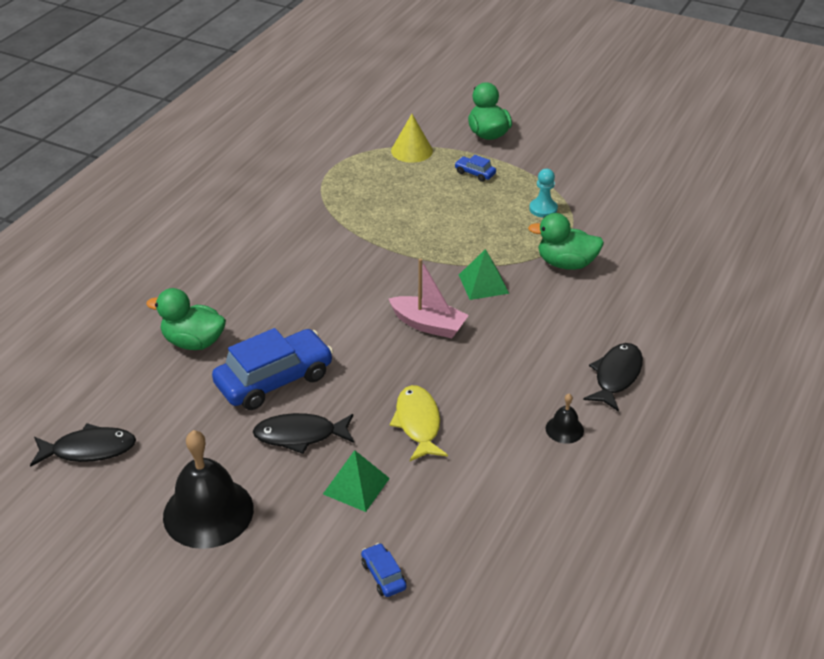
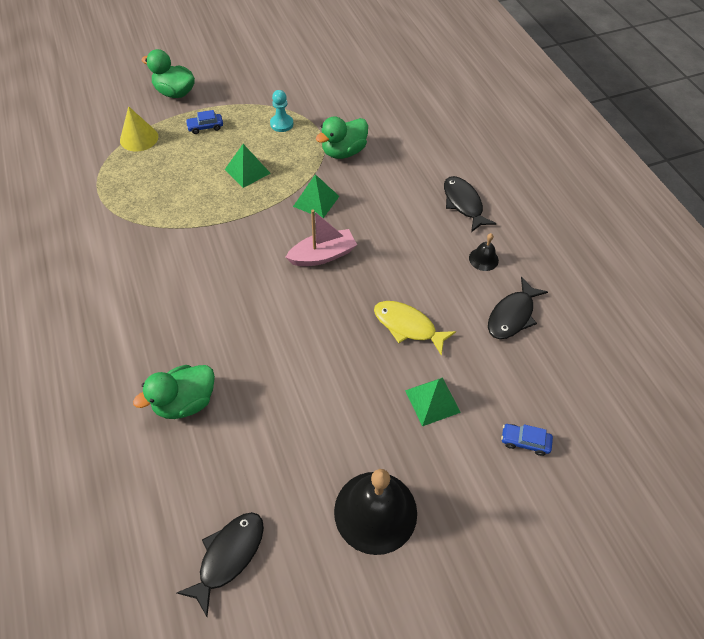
camera: 50 degrees left, 15 degrees up
blue car [212,328,333,410] -> none
black fish [253,413,354,454] -> black fish moved to [488,277,548,339]
none -> green pyramid [225,144,271,188]

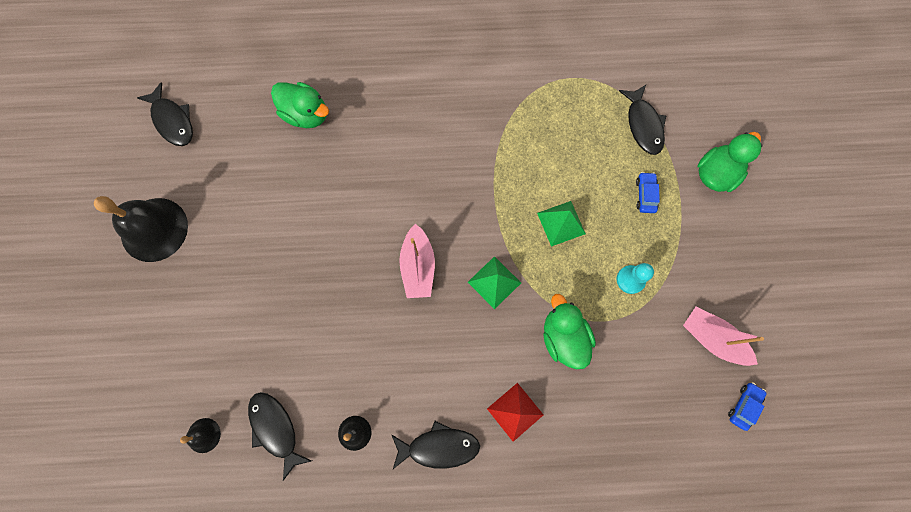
camera: 110 degrees right, 20 degrees up
yellow cone [120,106,158,151] -> black fish [619,85,666,155]
green duck [133,365,215,419] -> green duck turned 135 degrees clockwise [271,82,329,128]
yellow fish [374,301,456,356] -> none
green pyramid [405,377,461,426] -> none
blue car [501,424,553,456] -> blue car moved to [728,382,767,431]
none -> black bell [180,418,221,453]
none -> red pyramid [487,383,543,442]
none -> pink boat [683,307,764,366]

